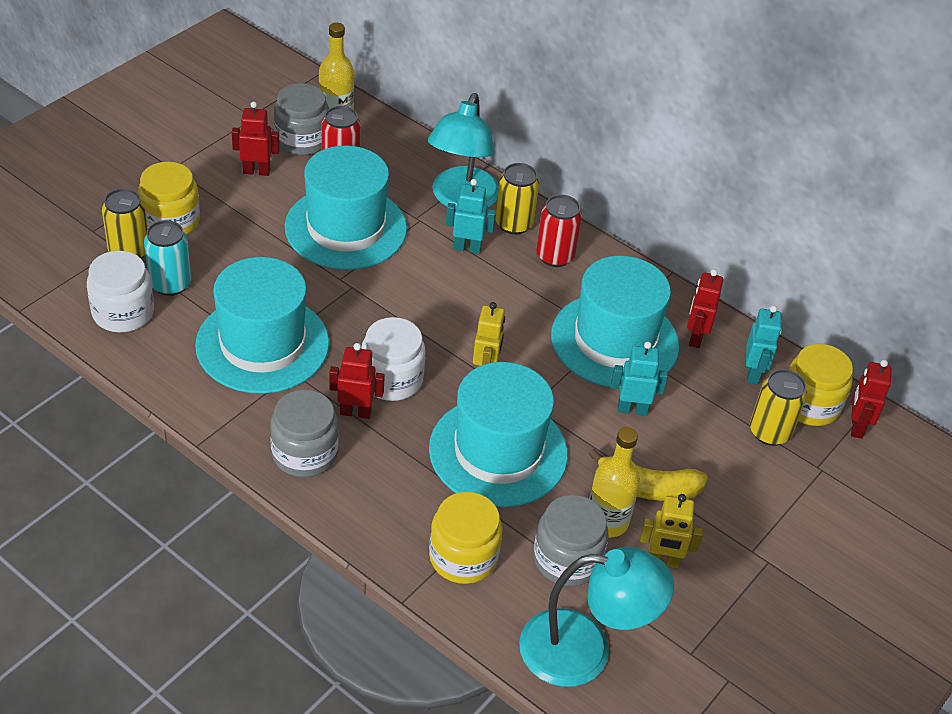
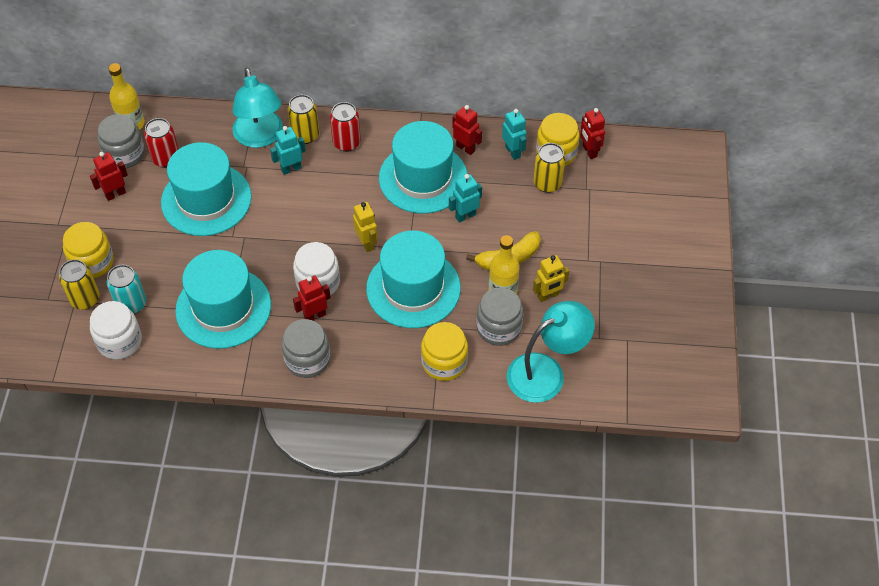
camera: 30 degrees left, 10 degrees up
red robot [687,269,723,348] -> red robot turned 150 degrees clockwise [452,105,482,155]

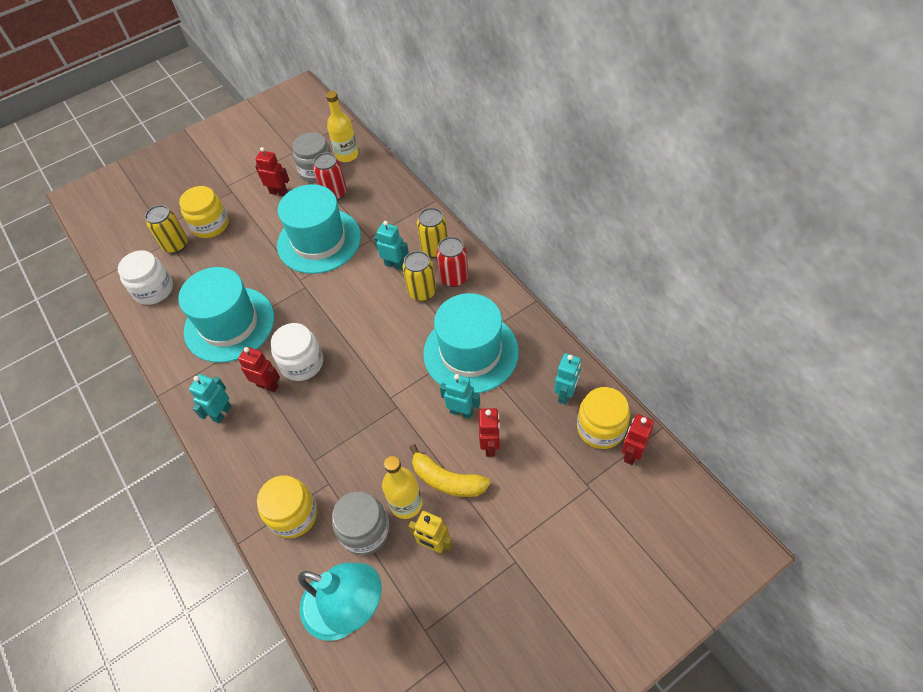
camera: 55 degrees right, 0 degrees up
turquoise can [107,265,146,314] -> none
turquoise lamp [232,67,283,148] -> none
grey jar [282,319,330,378] -> turquoise robot [189,374,231,424]
yellow robot [353,202,378,252] -> none
turquoise hat [366,230,461,328] -> none
red robot [452,105,482,155] -> red robot moved to [479,408,500,457]
yellow can [533,143,566,193] -> yellow can moved to [402,251,436,301]

